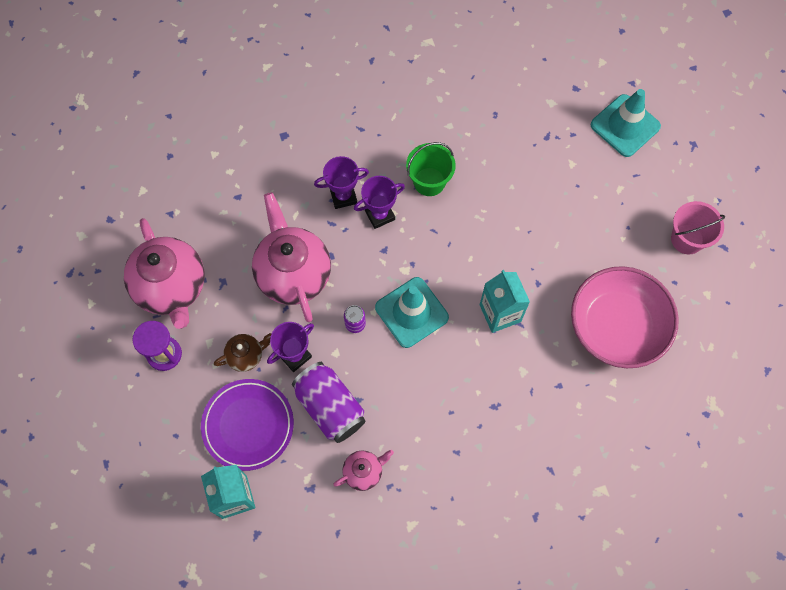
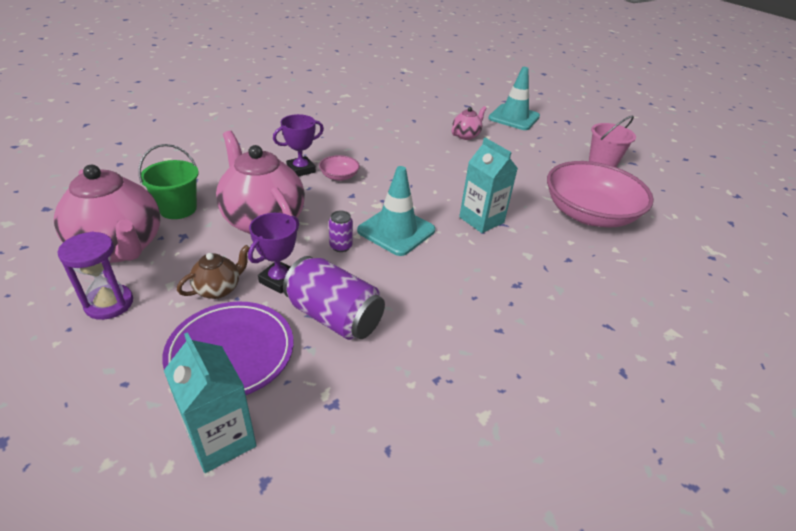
camera: 20 degrees left, 30 degrees down
pink teapot [333,450,394,491] -> pink teapot moved to [452,106,486,140]
purple trophy [354,176,405,229] -> pink bowl [319,155,360,181]
green bucket [406,142,456,196] -> green bucket moved to [138,144,199,219]

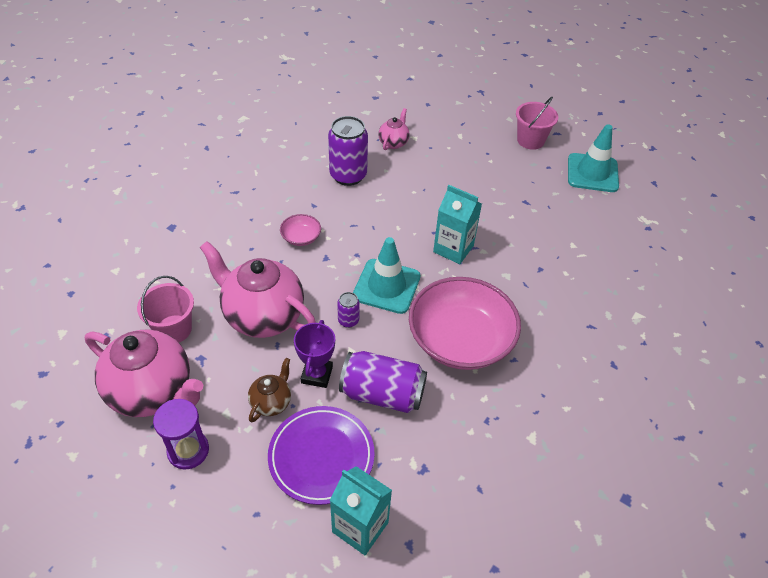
camera: 20 degrees left, 10 degrees up
green bucket [138,144,199,219] -> pink bucket [137,276,194,342]
purple trophy [273,114,324,177] -> none
turquoise traffic cone [488,67,540,130] -> turquoise traffic cone moved to [568,124,619,192]
pink bowl [547,161,654,228] -> pink bowl moved to [409,277,521,370]
none -> purple can [328,116,368,186]

